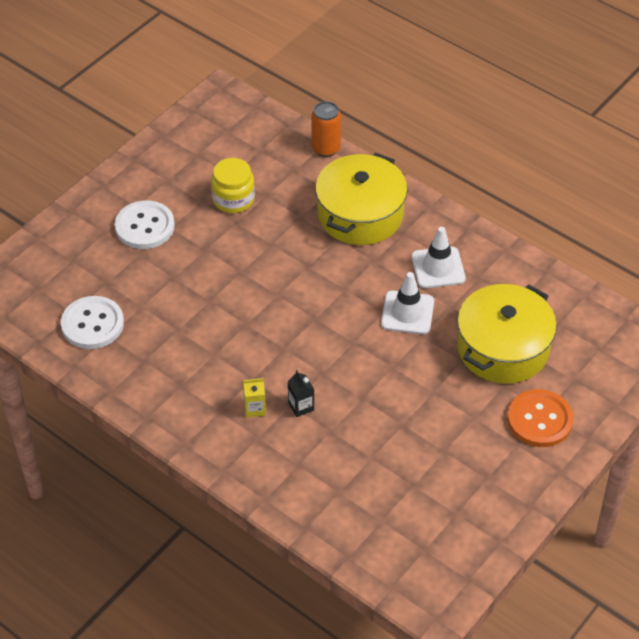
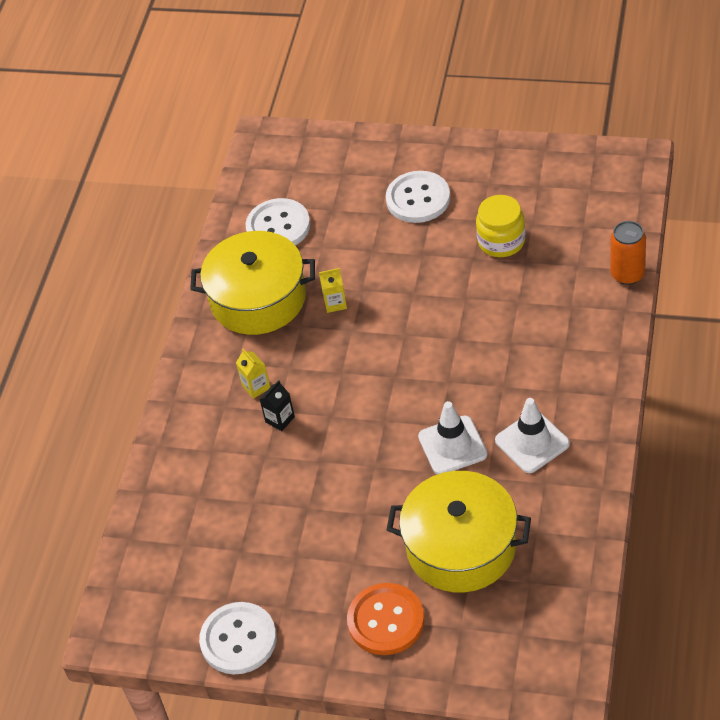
camera: 70 degrees right, 0 degrees up
yellow pot [315,153,408,245] -> yellow pot moved to [190,231,315,335]
none -> white button [199,602,277,674]
none -> yellow carton [319,268,347,313]

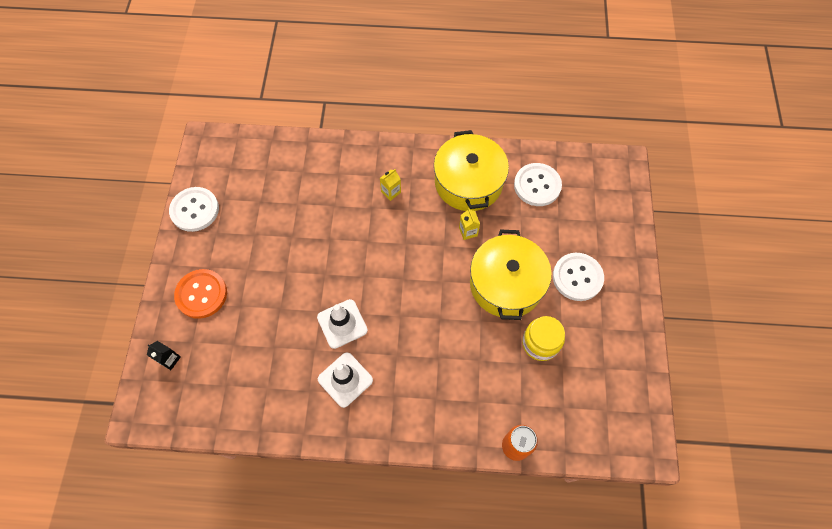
camera: 75 degrees right, 15 degrees up
black carton [259,380,295,431] -> black carton moved to [147,341,181,370]
yellow pot [387,471,531,593] -> yellow pot moved to [470,229,552,320]

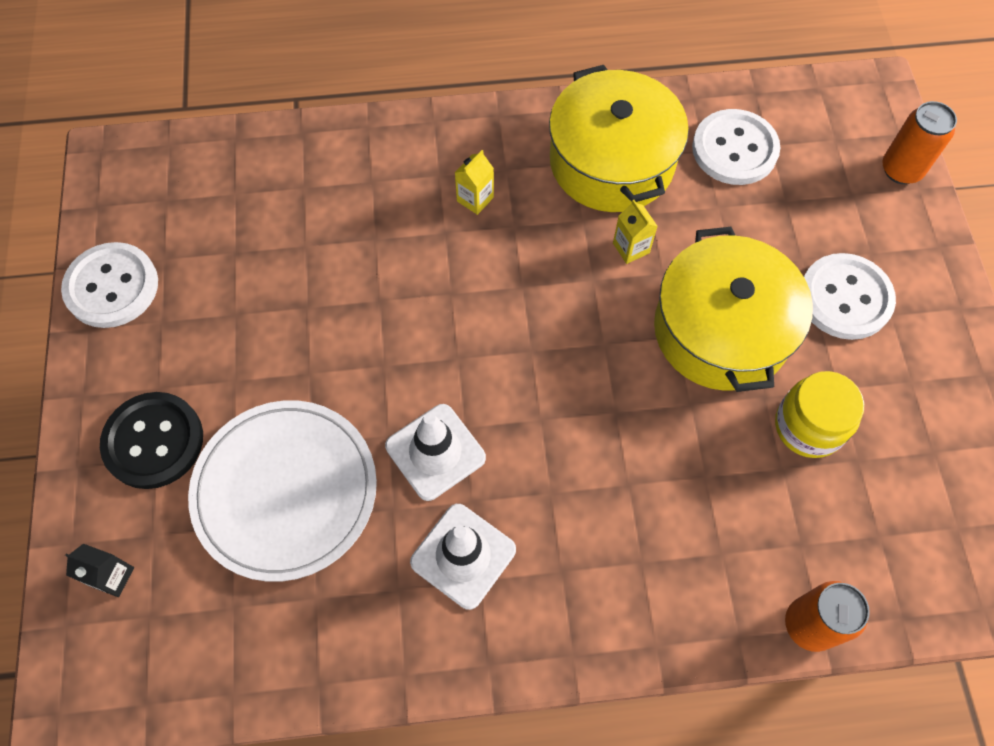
camera: 10 degrees left, 0 degrees up
orange button [174,269,227,319] -> black button [100,392,203,489]
none -> white plate [188,400,377,582]
none -> orange can [882,101,957,184]

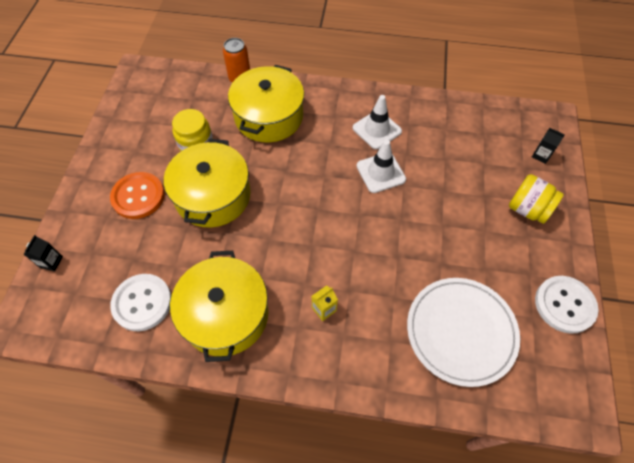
camera: 165 degrees left, 5 degrees down
black button [100,392,203,489] -> yellow jar [509,174,564,224]
white plate [188,400,377,582] -> white plate moved to [407,278,520,387]
yellow carton [613,200,658,264] -> none
white button [804,253,896,340] -> orange button [110,172,165,219]
orange can [882,101,957,184] -> black carton [23,235,63,271]
none -> yellow pot [228,65,304,142]

